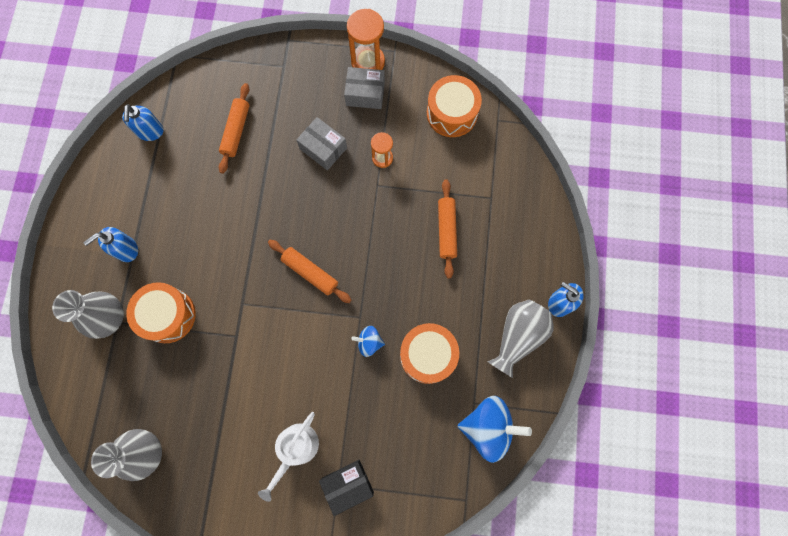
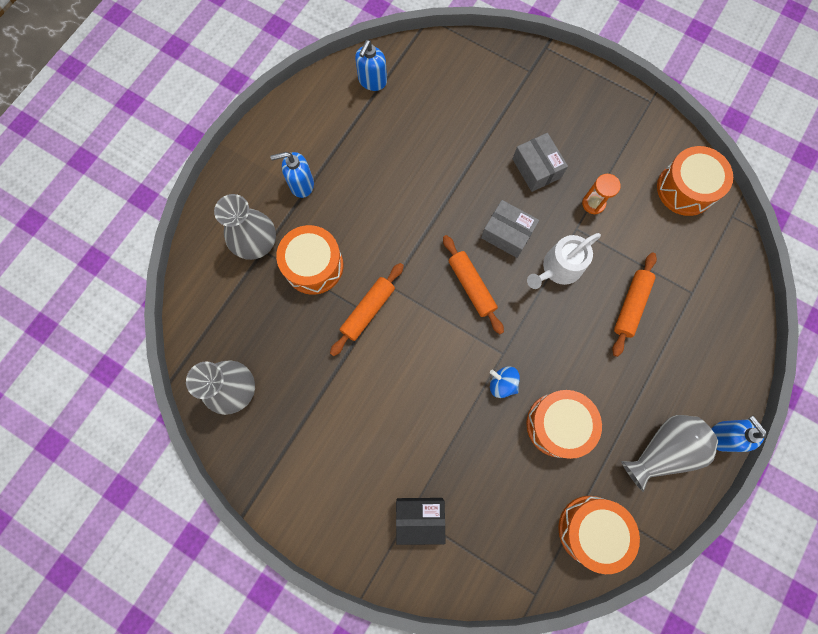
camera: 25 degrees right, 0 degrees up
orange rolling pin [219,83,250,174] -> orange rolling pin moved to [330,263,404,356]
white watering can [258,412,319,502] -> white watering can moved to [527,233,601,289]
grey box [344,67,385,109] -> grey box moved to [481,200,539,258]
orange hourglass [347,9,385,70] -> none
blue spinning top [458,396,532,463] -> orange drum [558,496,640,574]

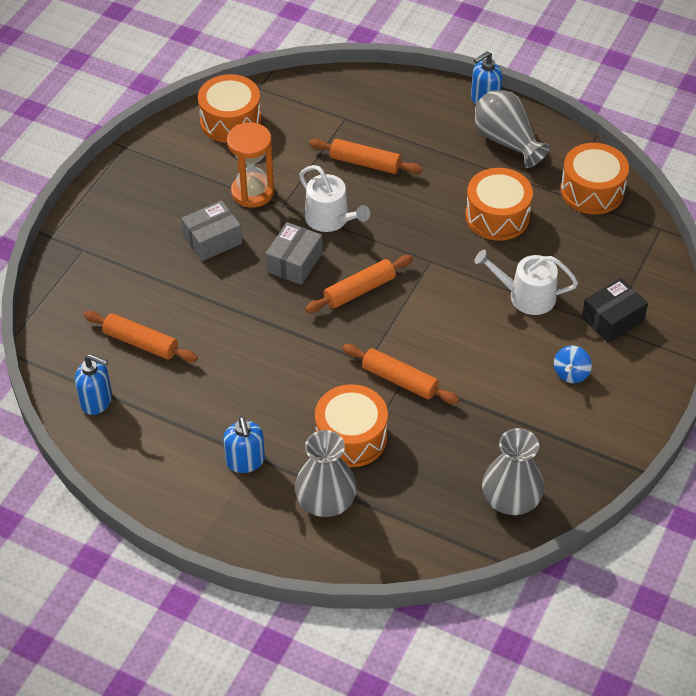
camera: 95 degrees left, 25 degrees down
black box [396,498,446,545] -> black box turned 60 degrees clockwise [582,278,648,343]
blue spinning top [490,366,520,398] -> blue spinning top moved to [554,346,592,383]
orange hourglass [582,174,621,215] -> orange hourglass [227,122,274,208], size x1.67
none -> orange rolling pin [84,311,198,362]
none -> white watering can [474,250,578,315]

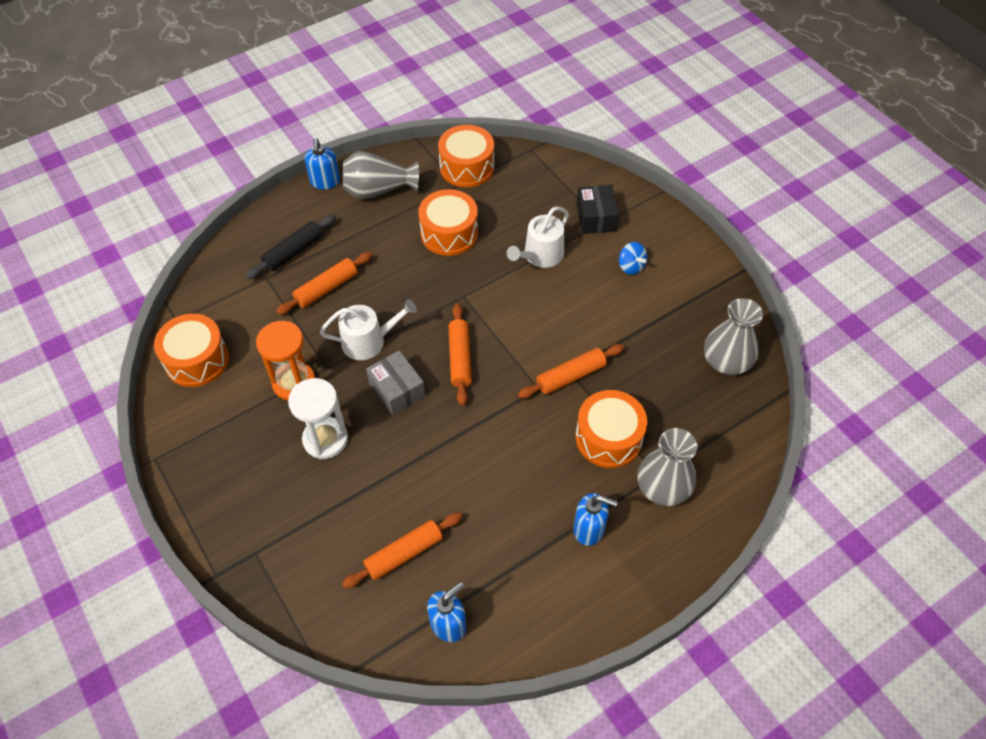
camera: 60 degrees left, 5 degrees up
grey box [181,201,242,261] -> white hourglass [288,378,348,459]
none -> black rolling pin [246,214,336,279]

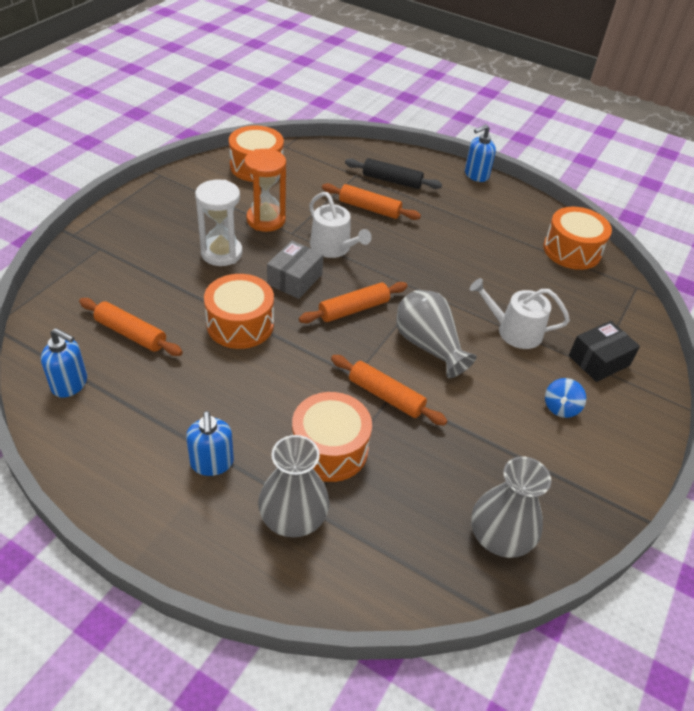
camera: 60 degrees right, 10 degrees down
grey vase [343,151,419,199] -> grey vase moved to [396,290,477,378]
orange drum [418,189,478,256] -> orange drum moved to [204,274,274,349]

